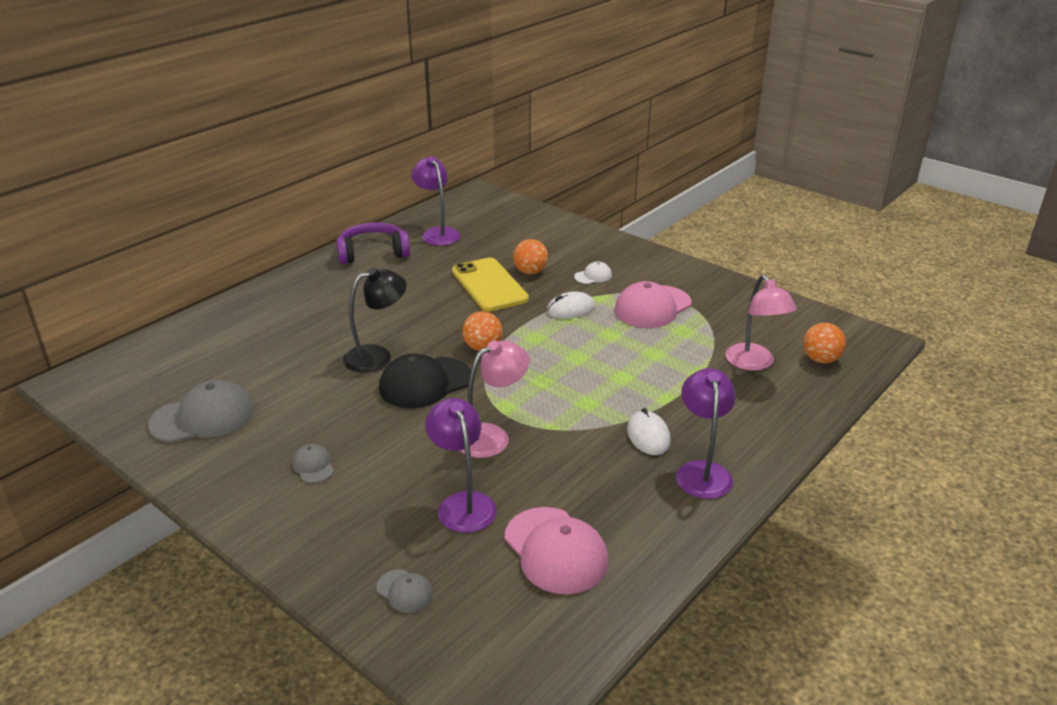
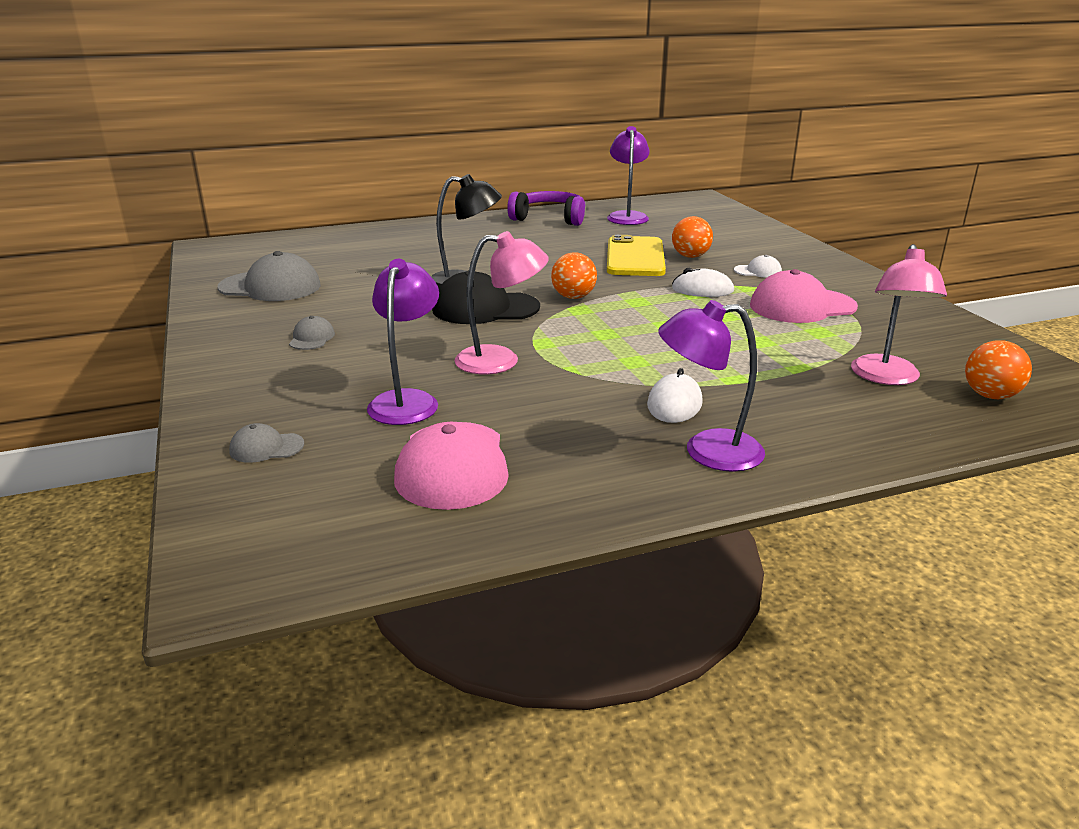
camera: 30 degrees right, 5 degrees down
grey cap [376,569,433,613] -> grey cap turned 105 degrees clockwise [229,423,304,463]
purple lamp [676,368,736,499] -> purple lamp turned 120 degrees counterclockwise [658,300,765,472]

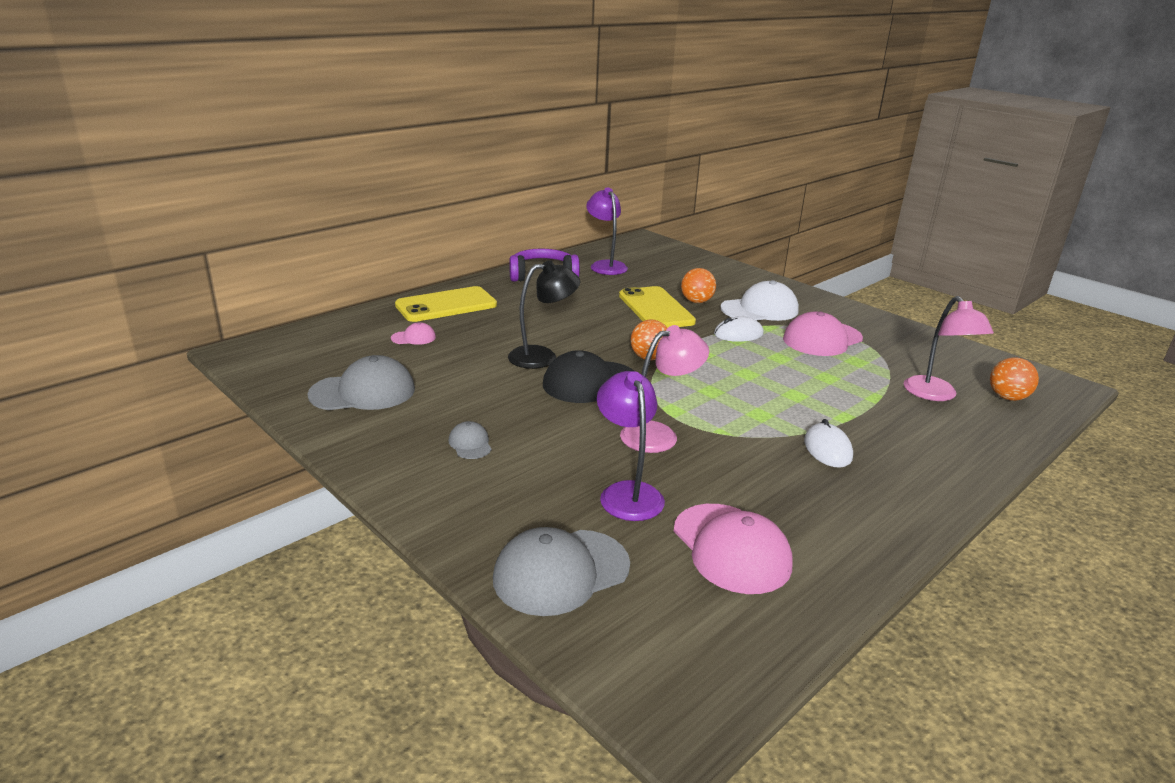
camera: 25 degrees left, 0 degrees up
grey cap [229,423,304,463] -> grey cap [493,527,630,616], size x2.05
purple lamp [658,300,765,472] -> none
white cap [734,255,782,278] -> white cap [720,280,799,321], size x2.05
none -> pink cap [391,322,436,345]
none -> yellow phone [395,286,497,322]

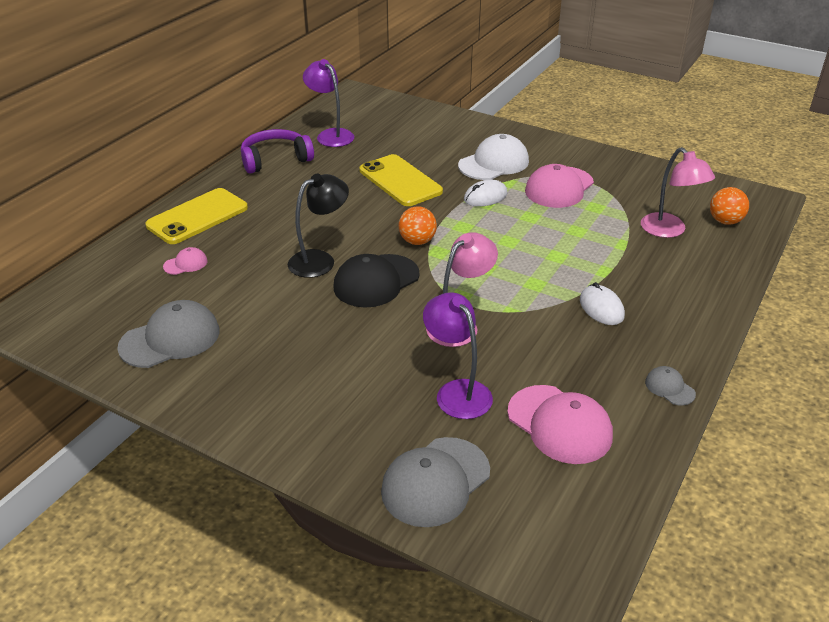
camera: 15 degrees left, 10 degrees up
grey cap [449,421,492,459] -> grey cap moved to [645,366,696,405]
orange ball [681,268,716,303] -> none

